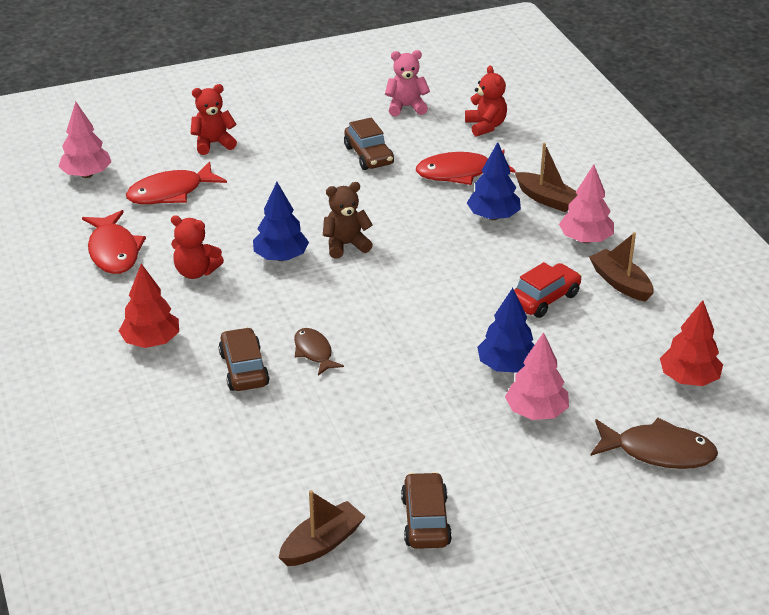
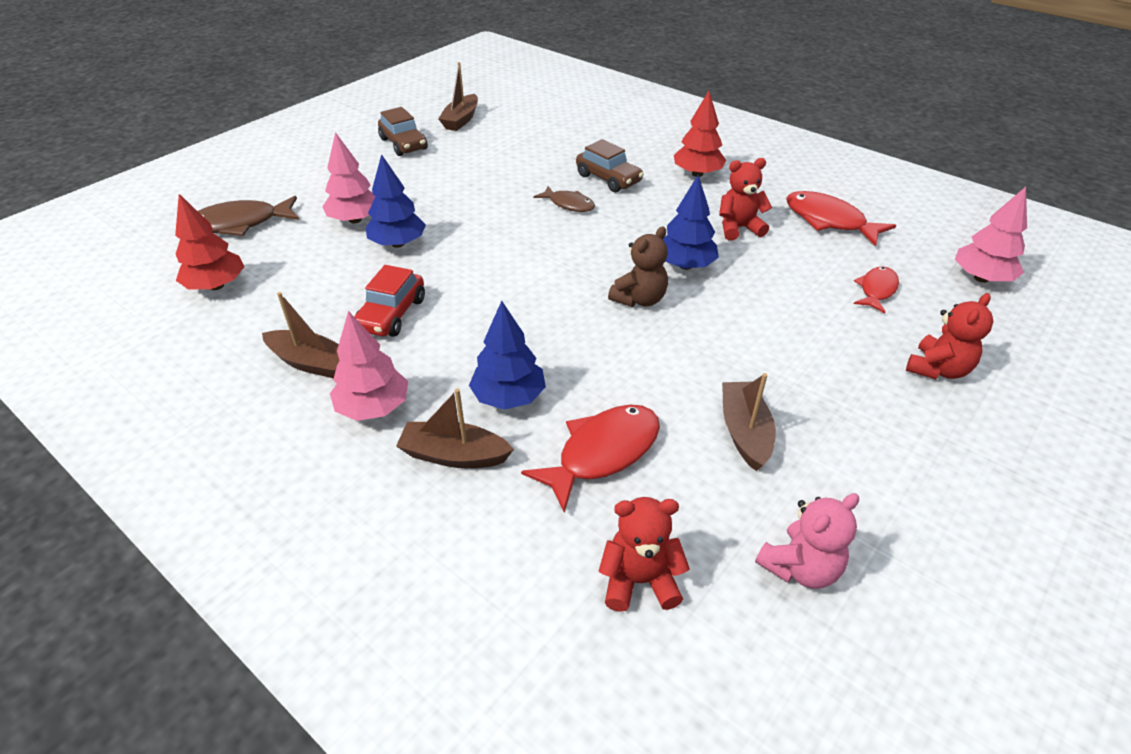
camera: 150 degrees right, 5 degrees up
red fish [126,161,227,204] -> red fish [854,266,899,313], size x0.61
brown car [344,118,394,170] -> brown boat [722,373,776,471]
red teddy bear [465,66,507,136] -> red teddy bear turned 135 degrees clockwise [599,497,690,612]

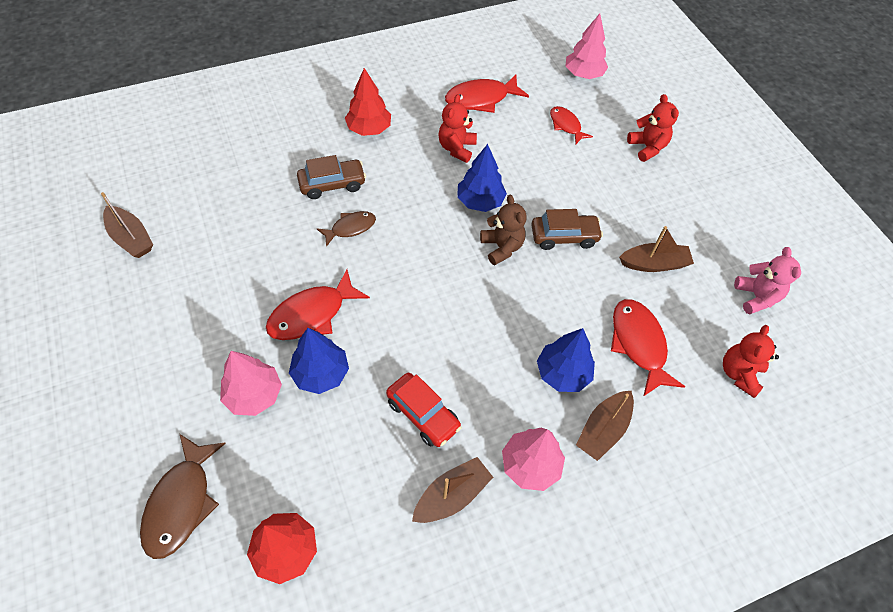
camera: 65 degrees left, 15 degrees up
brown car [378,107,428,156] -> brown car moved to [531,209,603,250]
brown boat [722,373,776,471] -> brown boat turned 150 degrees clockwise [619,226,694,272]
none -> red fish [266,270,370,340]

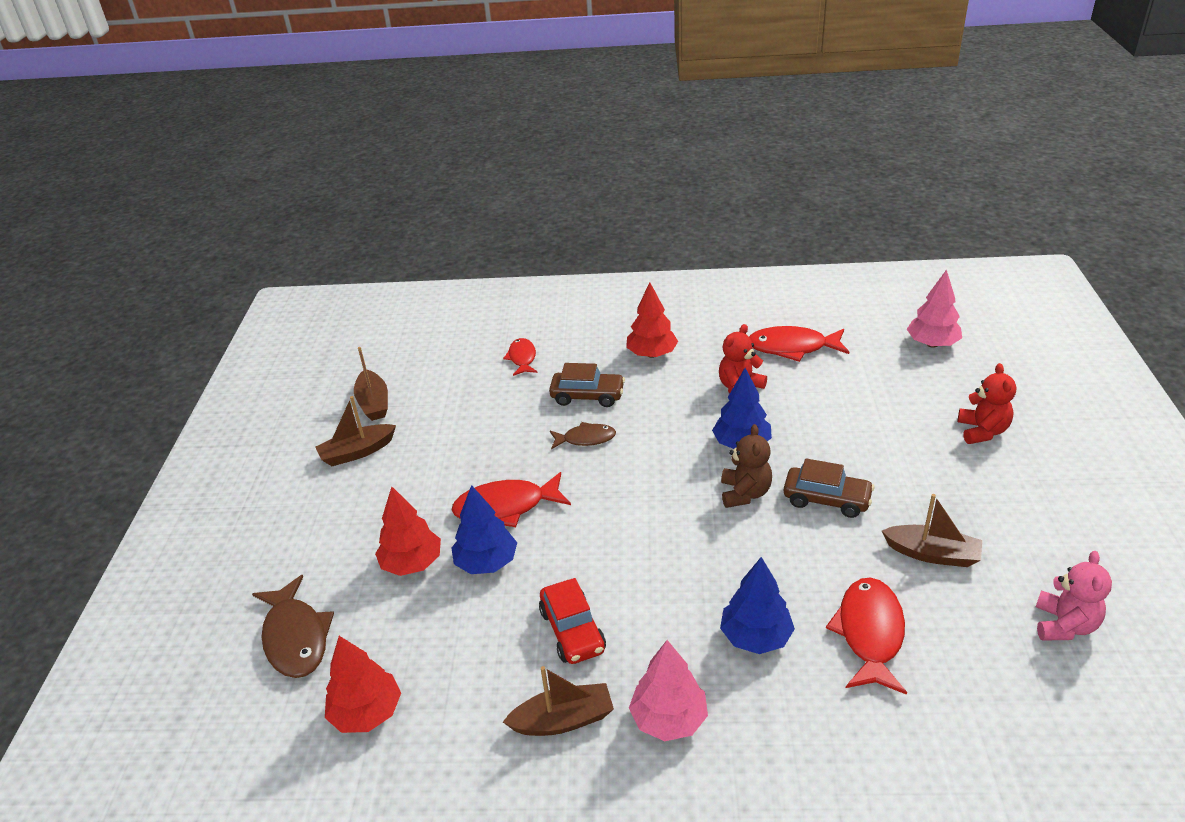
camera: 30 degrees right, 20 degrees down
brown fish [140,434,226,559] -> brown fish turned 60 degrees counterclockwise [252,575,334,678]
pink tree [220,351,282,416] -> red tree [375,486,441,576]
red fish [550,106,593,144] -> red fish moved to [503,338,538,376]
brown boat [576,391,634,461] -> brown boat moved to [315,396,396,466]
red teddy bear [723,325,779,398] -> none

